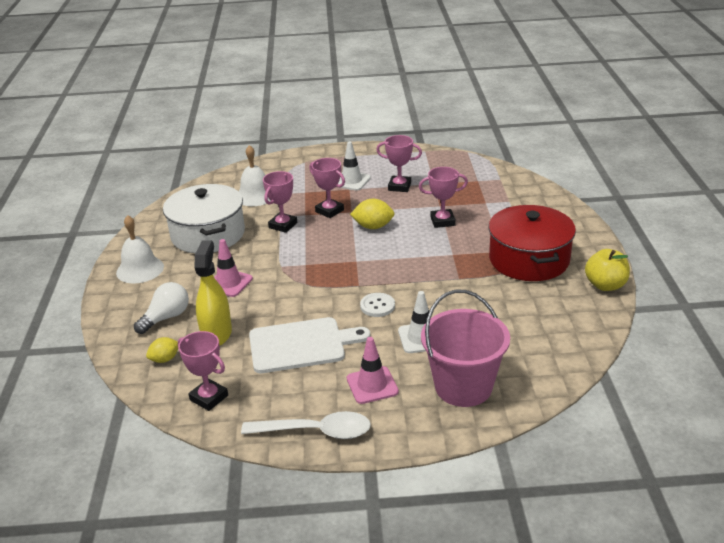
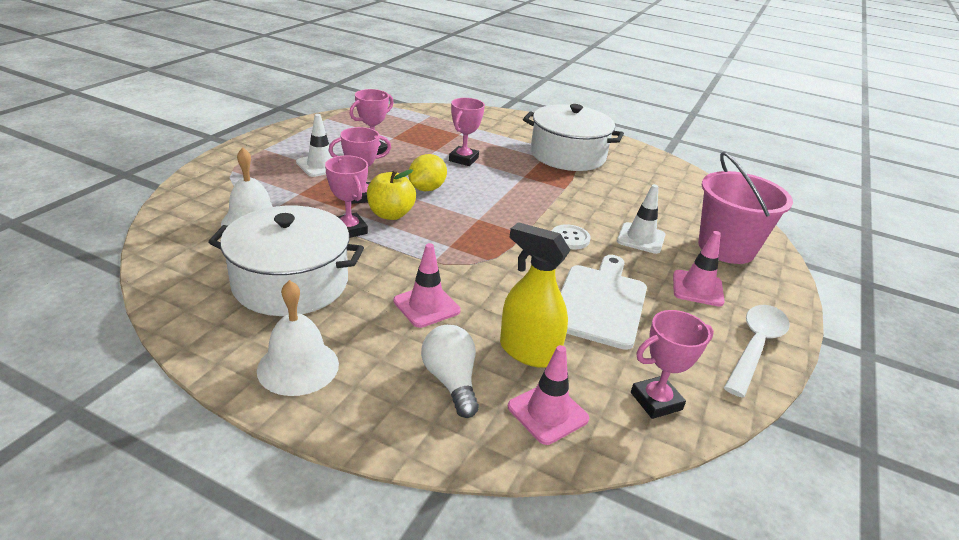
camera: 65 degrees left, 0 degrees up
yellow lemon [146,337,178,363] -> pink traffic cone [508,345,589,445]
red pot [489,205,576,281] -> white pot [523,104,624,171]
yellow apple [585,249,630,291] -> yellow apple moved to [367,169,416,220]

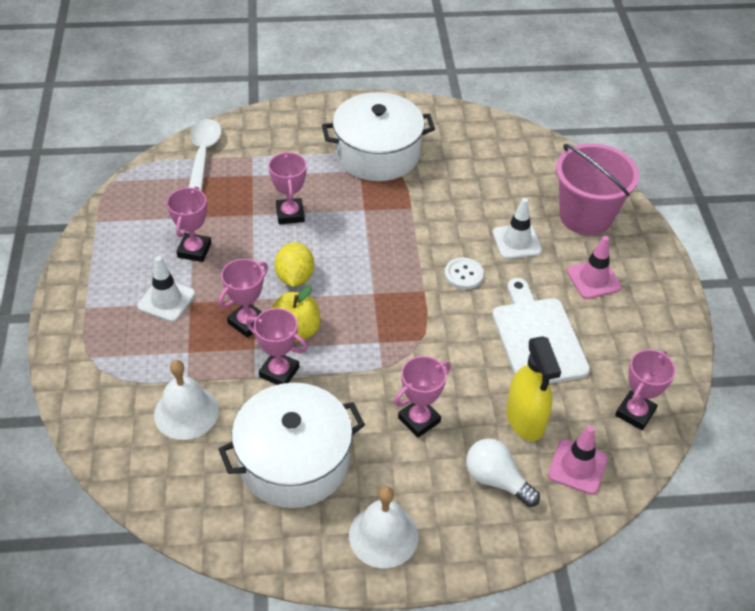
camera: 30 degrees left, 15 degrees up
pink traffic cone [393,243,461,328] -> pink trophy [394,356,451,438]
yellow spray bottle [500,222,570,368] -> yellow spray bottle turned 105 degrees counterclockwise [506,336,561,441]
white spoon [724,305,790,397] -> white spoon moved to [188,119,222,191]

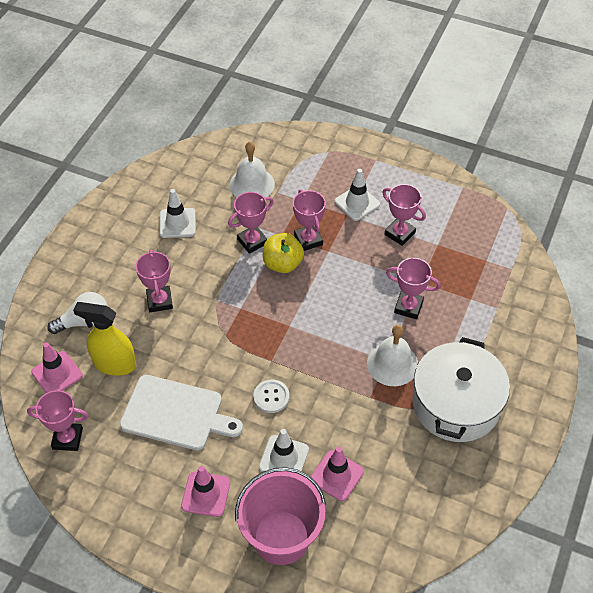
camera: 120 degrees right, 5 degrees up
white spoon [188,119,222,191] -> none
white pot [218,383,365,508] -> white traffic cone [159,189,196,238]
yellow lemon [275,242,314,287] -> none
white bell [349,486,418,568] -> white bell moved to [367,325,418,386]
pink trophy [615,349,676,430] -> pink trophy turned 60 degrees counterclockwise [27,390,89,451]
none -> pink traffic cone [310,447,364,501]

